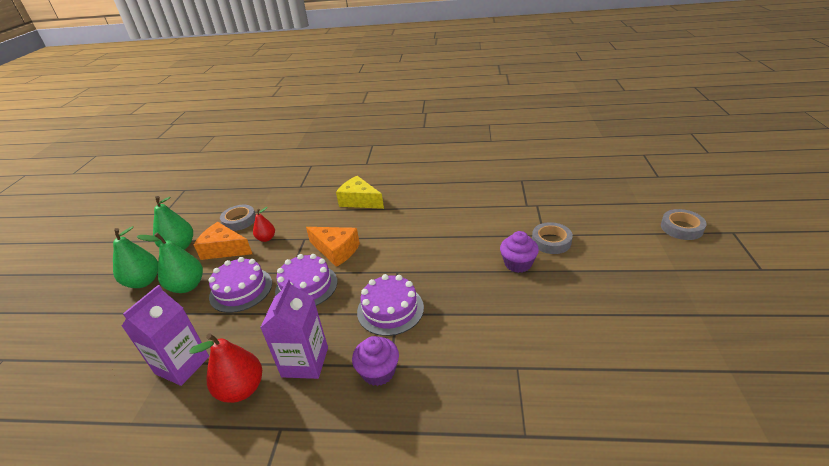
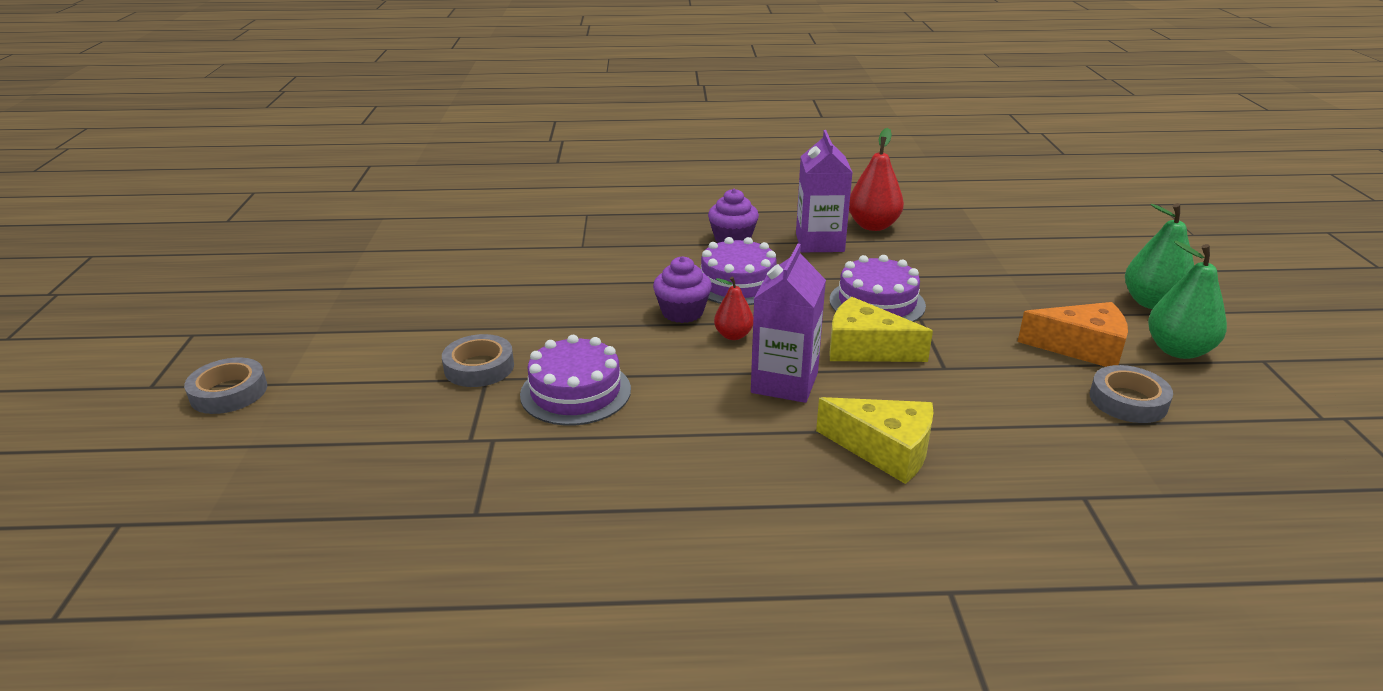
camera: 170 degrees right, 5 degrees down
purple carton [122,285,209,386] -> purple carton moved to [751,243,826,403]
green pear [137,232,203,293] -> none
purple cake [208,257,272,313] -> purple cake moved to [520,335,631,426]
red pear [253,207,275,242] -> red pear moved to [714,276,753,340]
orange cheese [306,227,360,267] -> yellow cheese [829,297,933,362]
purple cupcake [500,231,539,273] -> purple cupcake moved to [653,256,712,323]

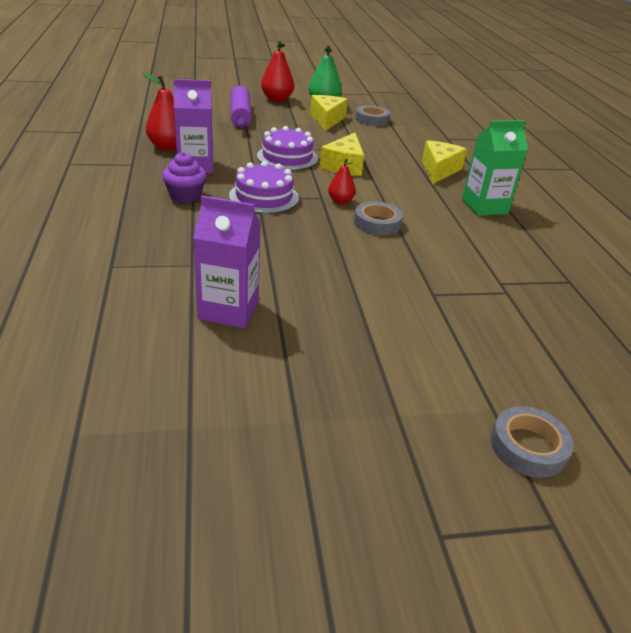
camera: 100 degrees left, 5 degrees up
grey tape [442,334,514,387] -> grey tape moved to [354,201,403,235]
purple cake [520,335,631,426] -> none
purple cupcake [653,256,712,323] -> none
purple carton [751,243,826,403] -> purple carton moved to [193,196,261,328]
orange cheese [1018,302,1128,367] -> yellow cheese [310,95,348,131]
green pear [1125,203,1194,309] -> red pear [261,40,294,102]
none -> purple rolling pin [230,86,252,129]
none -> green carton [462,120,528,216]

